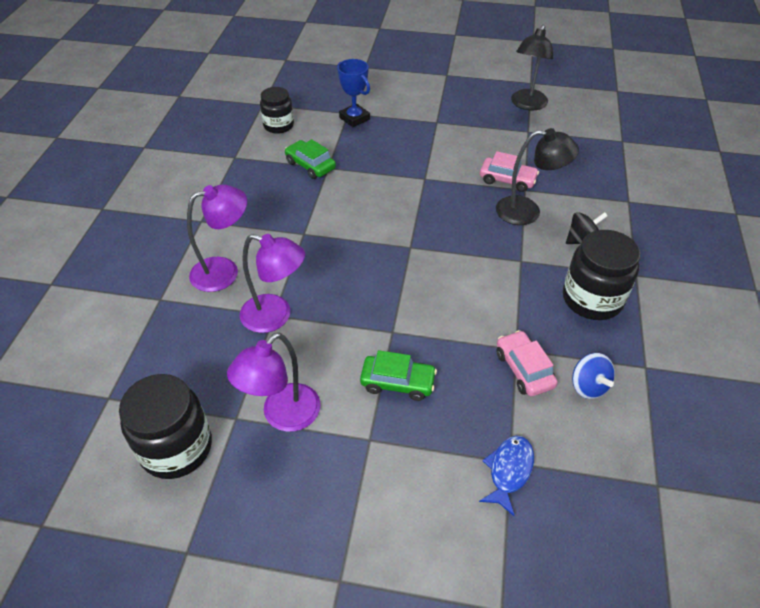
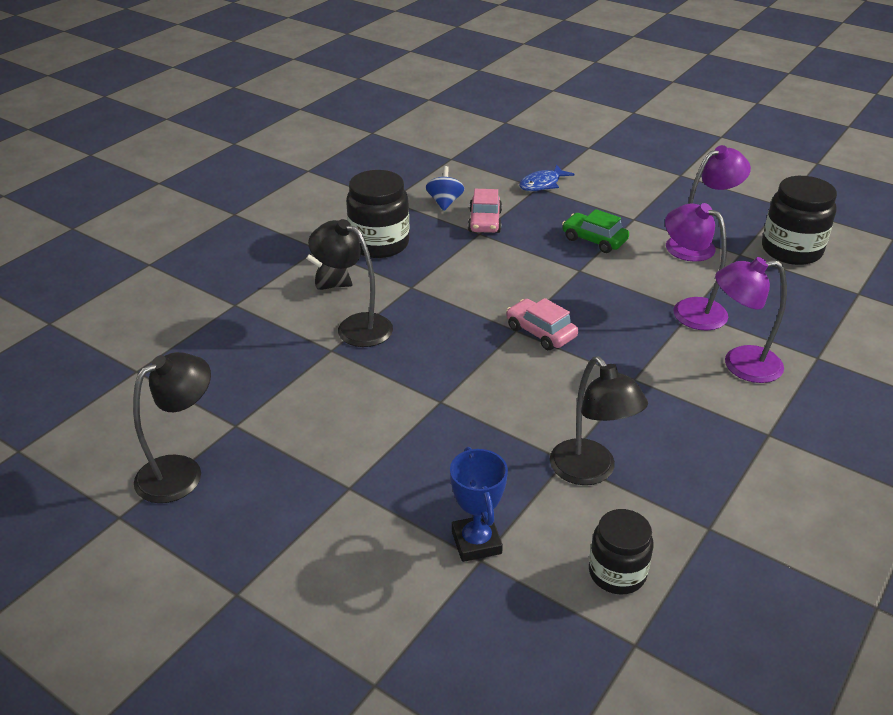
camera: 155 degrees left, 10 degrees down
green car [285,139,336,179] -> black lamp [550,356,648,485]
pink car [480,151,539,192] -> pink car moved to [506,298,578,350]

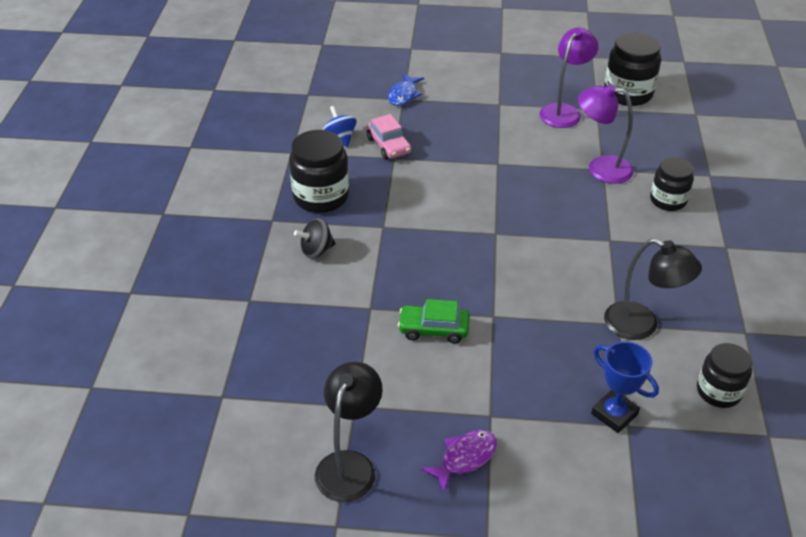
camera: 30 degrees left, 5 degrees up
black lamp [308,219,393,347] -> none
pink car [506,298,578,350] -> none
green car [562,209,629,253] -> green car moved to [398,299,470,344]
purple lamp [715,257,787,383] -> black jar [650,157,694,211]
none -> purple fish [421,430,497,493]

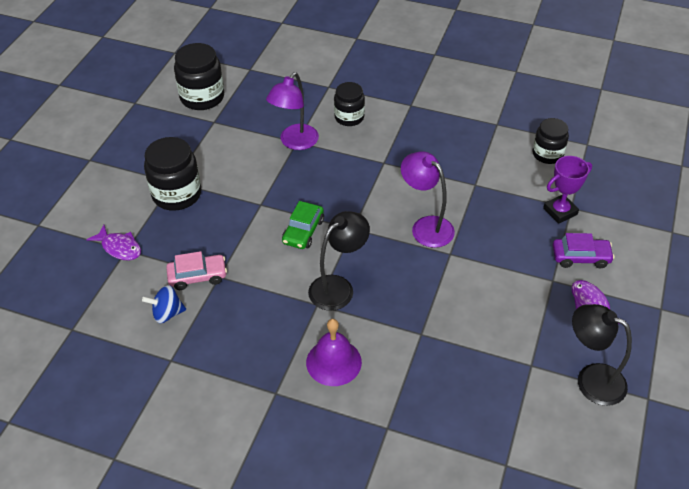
camera: 75 degrees left, 5 degrees up
black jar [289,130,349,213] -> black jar moved to [144,137,201,211]
black spinning top [294,218,335,258] -> purple bell [306,319,362,386]
blue fish [388,74,424,106] -> purple fish [86,225,141,260]
green car [398,299,470,344] -> green car moved to [282,201,324,249]
purple lamp [539,28,599,128] -> purple lamp moved to [401,151,455,248]
blue trophy [591,341,659,433] -> purple trophy [543,156,592,224]
black lamp [604,238,702,340] -> black lamp moved to [308,211,370,311]
none -> purple car [553,233,614,268]

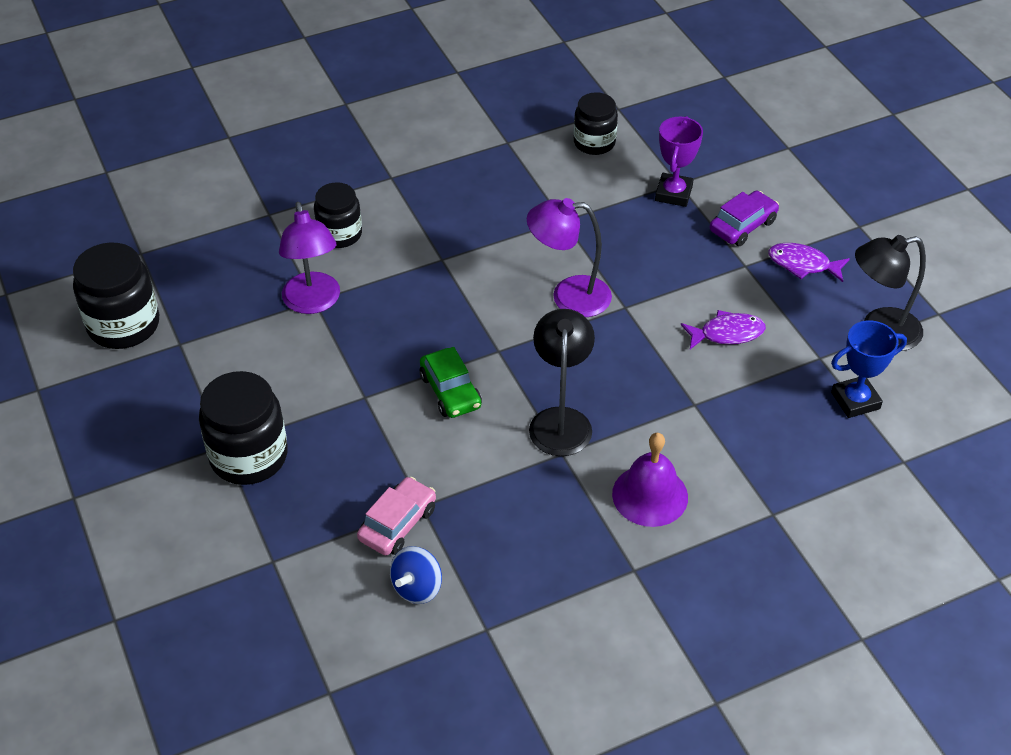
camera: 45 degrees left, 0 degrees up
purple fish [86,225,141,260] -> purple fish moved to [681,310,766,349]
none -> blue trophy [831,321,907,418]

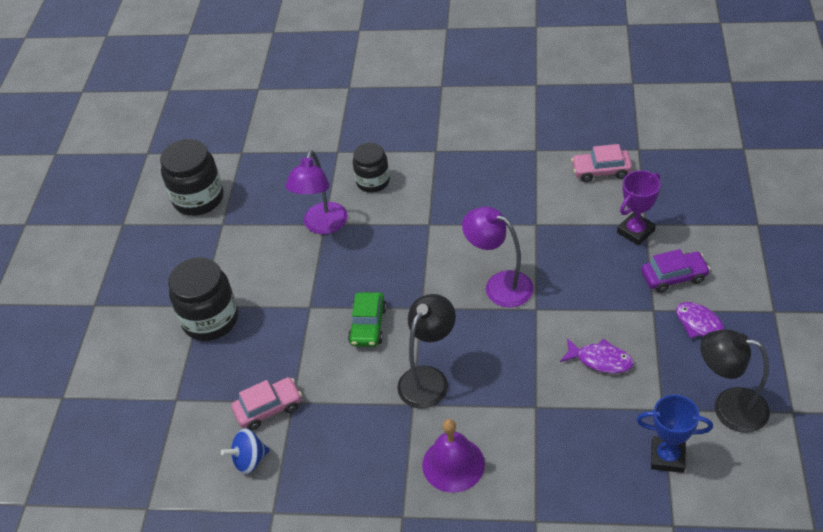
camera: 35 degrees right, 0 degrees up
black jar [574,92,618,155] -> pink car [571,144,632,182]

